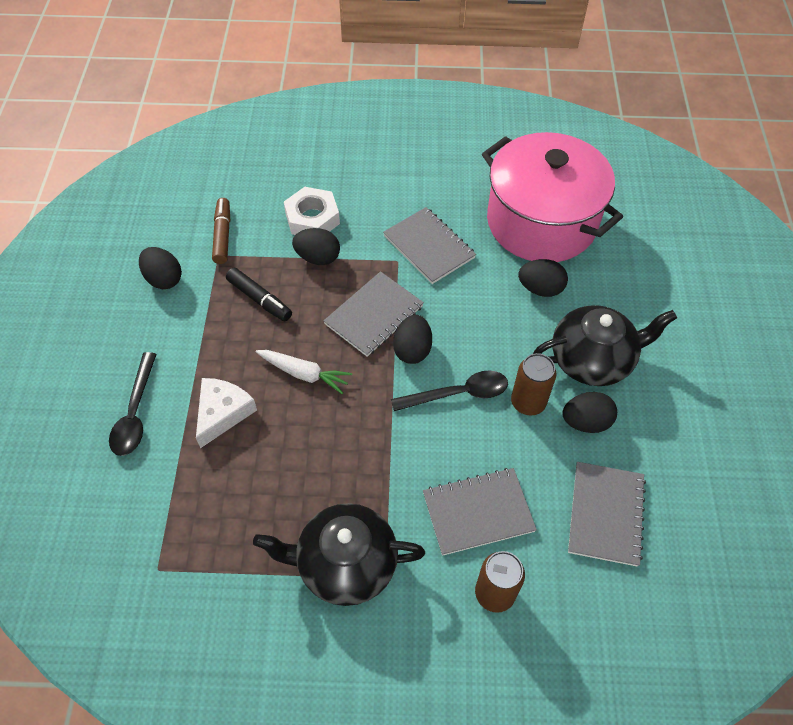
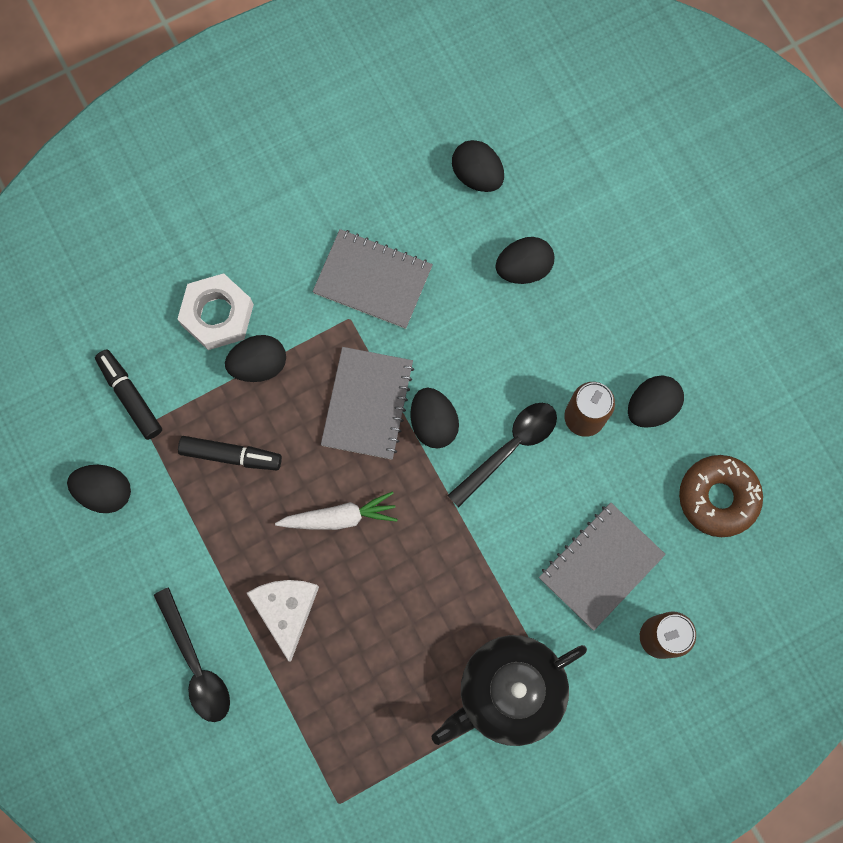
camera: 30 degrees left, 20 degrees up
brown marker [212,198,230,264] -> black marker [95,350,162,440]
pink pot [482,132,623,262] -> black egg [452,140,504,192]
black teapot [533,305,677,386] -> none
grey notebook [568,462,646,567] -> brown donut [679,455,763,537]

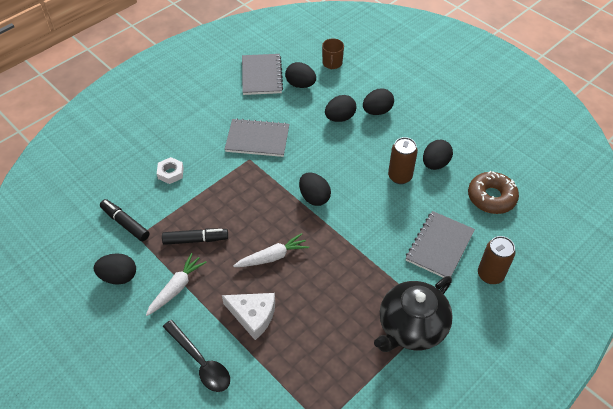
camera: 15 degrees left, 25 degrees down
white nut [178,273,254,350] -> white nut [157,157,184,184], size x0.62
black egg [225,335,286,382] -> black egg moved to [363,88,394,115]
white cheese [247,580,319,662] -> white cheese turned 135 degrees clockwise [222,293,275,340]
grey notebook [321,347,414,460] -> grey notebook moved to [242,54,283,95]
black spoon [447,403,557,507] -> none
none -> white carrot [146,253,207,316]
none -> brown mug [322,38,344,70]

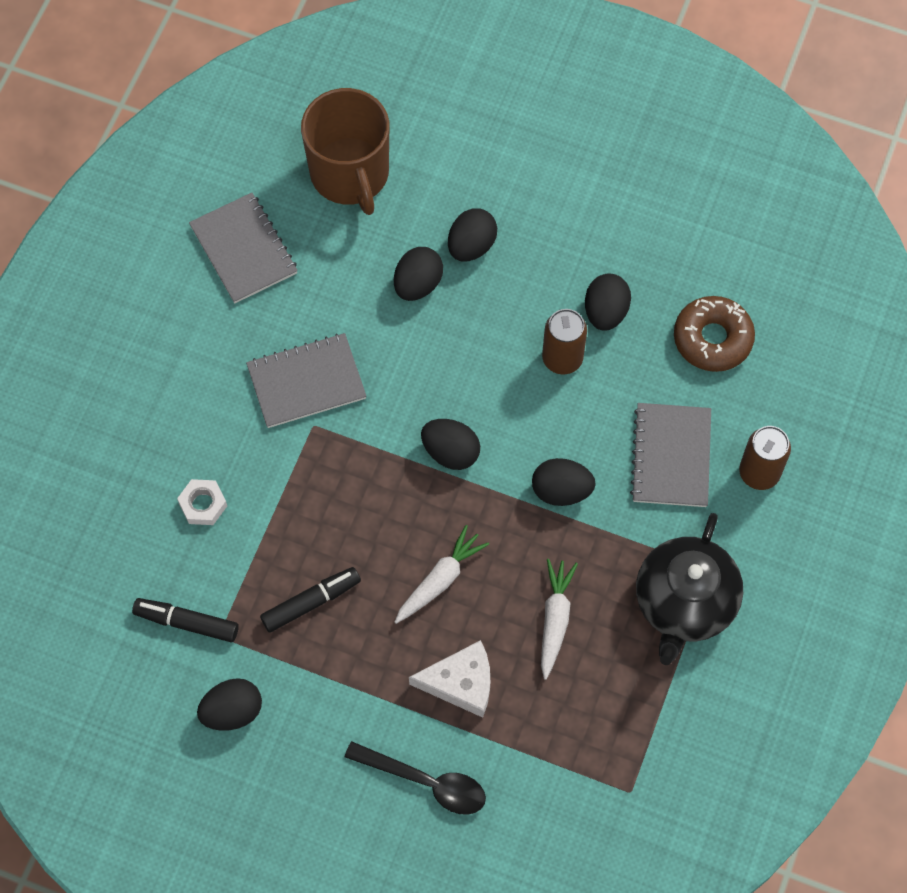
camera: 25 degrees left, 15 degrees up
white carrot [146,253,207,316] -> white carrot moved to [541,559,578,680]
black egg [285,62,316,88] -> black egg moved to [532,458,596,506]
brown mug [322,38,344,70] -> brown mug [301,88,390,215], size x2.14

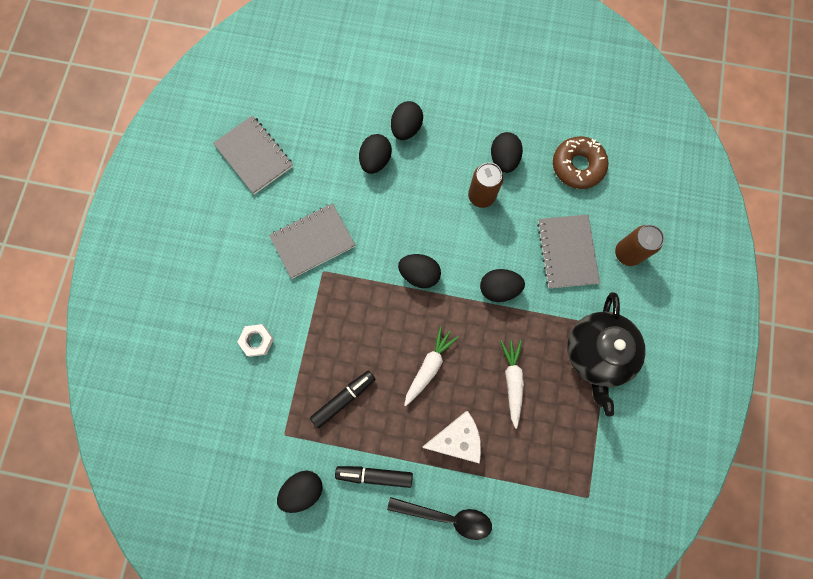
camera: 10 degrees left, 10 degrees up
black marker [132,598,239,643] -> black marker moved to [335,466,413,488]
brown mug [301,88,390,215] -> none

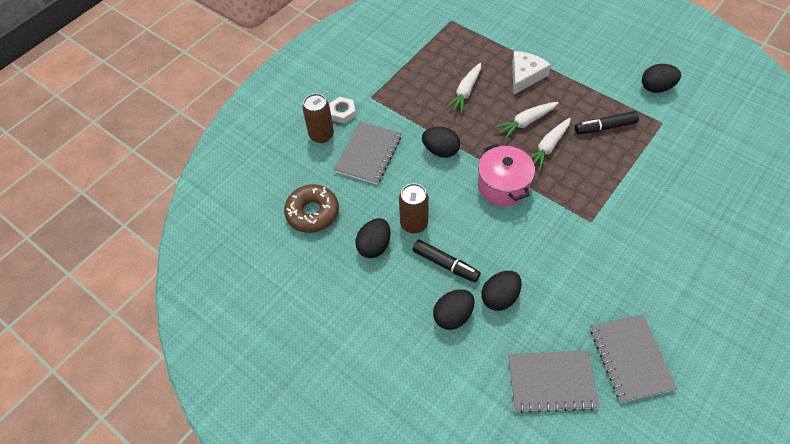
camera: 150 degrees left, 20 degrees down
white nut [237,324,274,357] -> white nut moved to [329,97,356,124]
grey notebook [269,203,355,279] -> grey notebook moved to [508,351,599,413]
black marker [335,466,413,488] -> black marker moved to [413,240,481,283]
black spoon [387,497,492,540] -> none
black egg [398,254,441,288] -> pink pot [478,143,535,206]
white cheese [423,411,481,464] -> white cheese turned 105 degrees clockwise [512,51,551,94]
black teapot [567,292,646,417] -> none
none -> white carrot [530,118,571,171]

